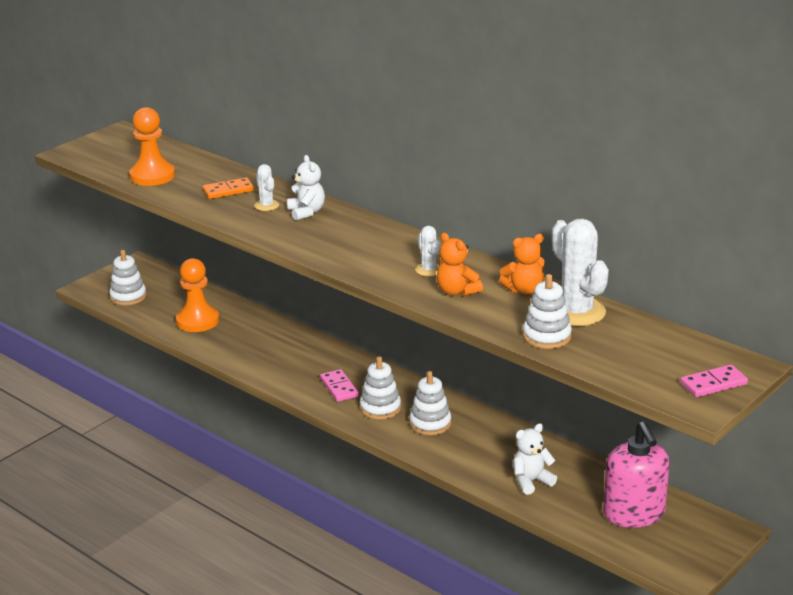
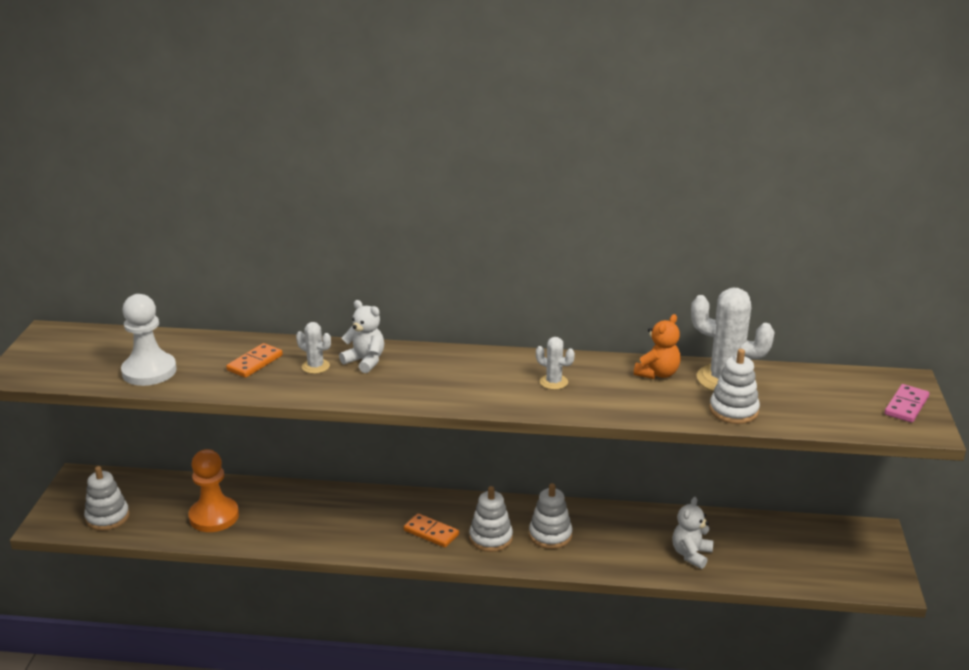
camera: 35 degrees left, 0 degrees up
orange pawn [129,107,175,186] -> white pawn [121,294,177,386]
pink domino [320,369,359,402] -> orange domino [404,513,459,548]
orange teddy bear [437,232,483,296] -> none
pink soap dispenser [603,422,669,528] -> none

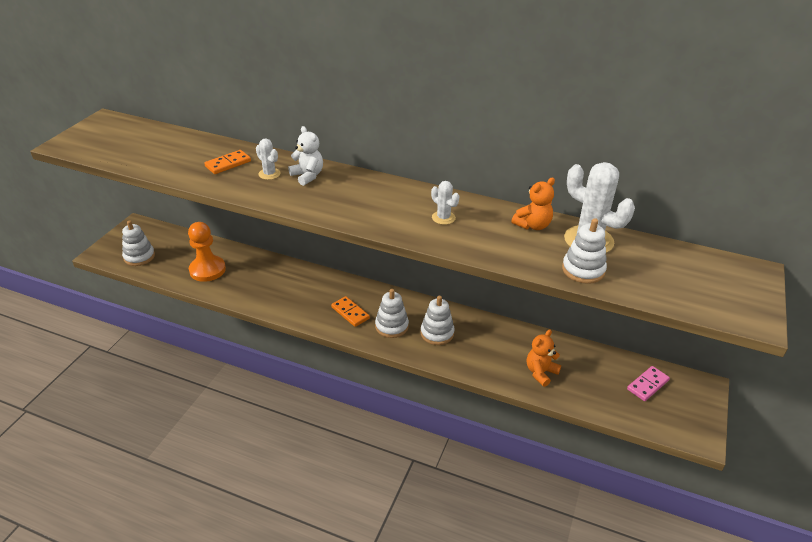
camera: 15 degrees right, 10 degrees up
white pawn [121,294,177,386] -> none
white teddy bear [672,497,713,569] -> orange teddy bear [527,330,561,387]
pink domino [885,384,929,423] -> pink domino moved to [627,366,670,401]

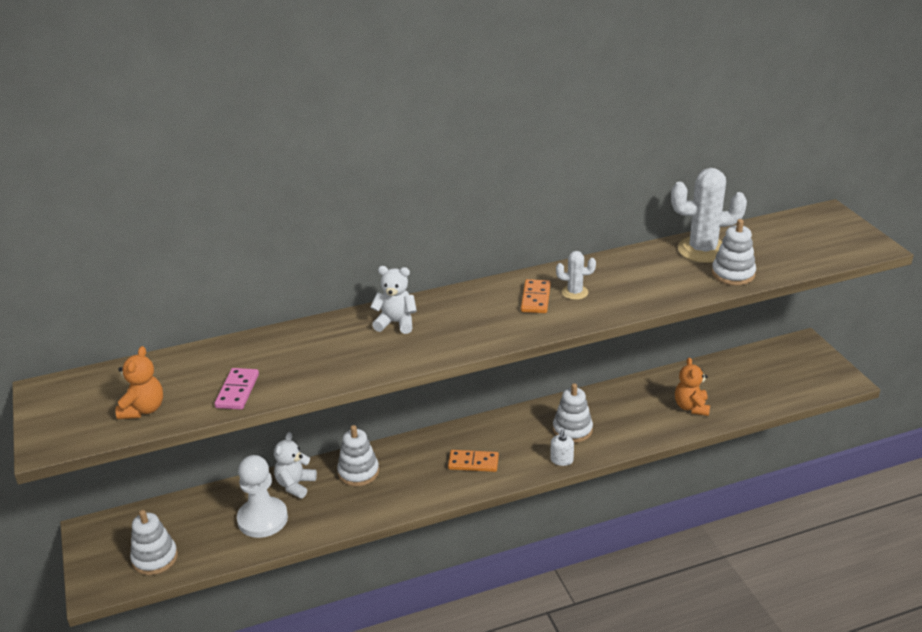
camera: 40 degrees left, 5 degrees down
orange pawn [188,222,226,282] -> white pawn [237,455,288,538]
orange domino [204,150,251,174] -> orange domino moved to [521,279,551,313]
white cactus [256,138,281,180] -> none
white stacking toy [375,289,409,338] -> white stacking toy moved to [337,425,379,486]
orange teddy bear [511,178,555,230] -> orange teddy bear moved to [116,346,163,419]
pink domino [627,366,670,401] -> pink domino moved to [214,368,259,410]
none -> white teddy bear [274,432,317,499]
none -> white soap dispenser [550,429,574,466]

